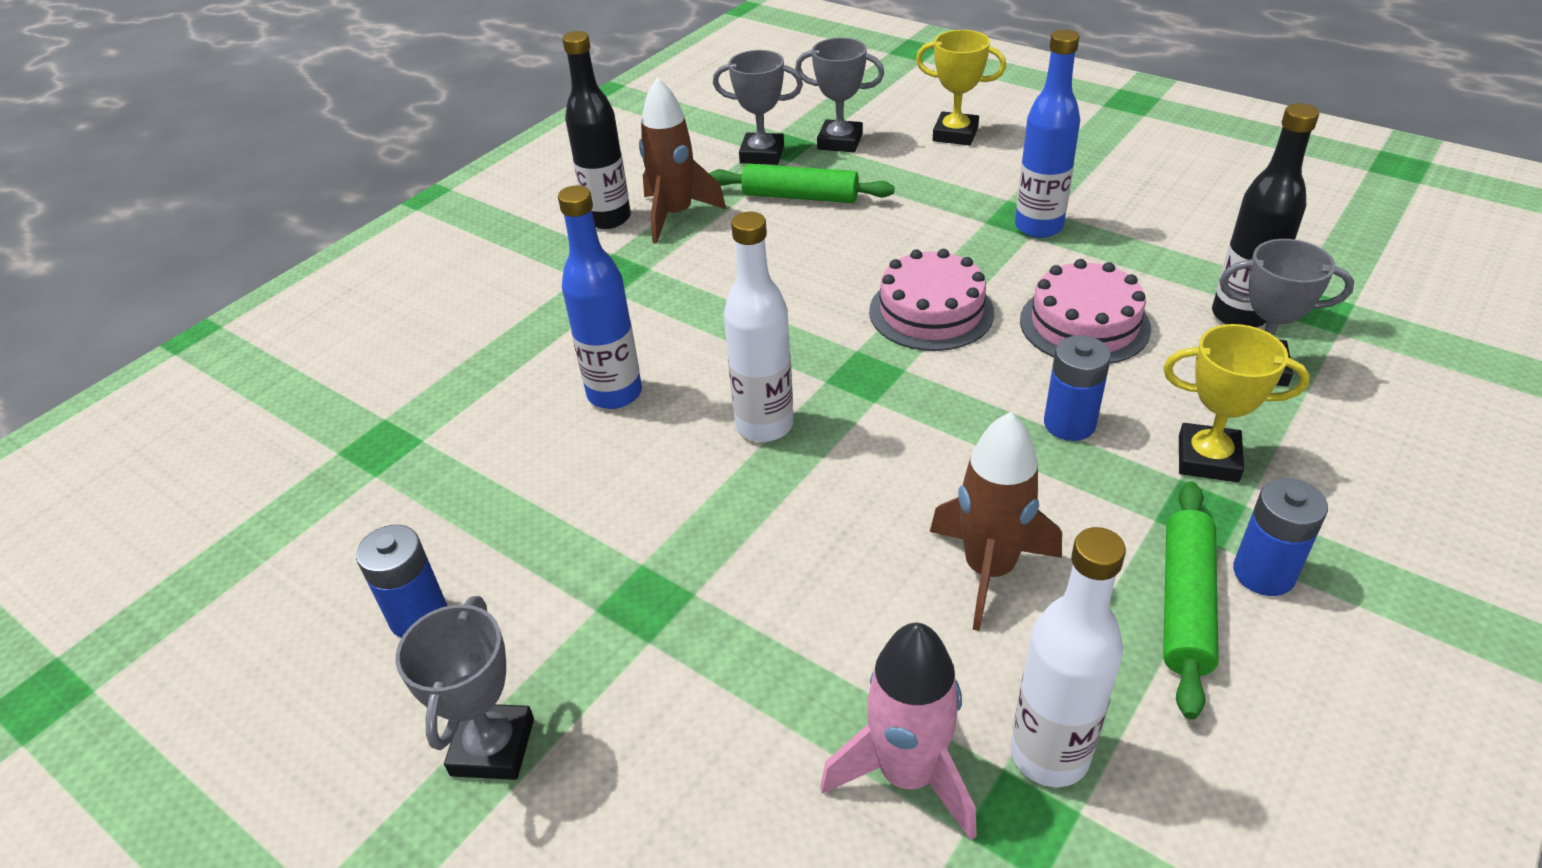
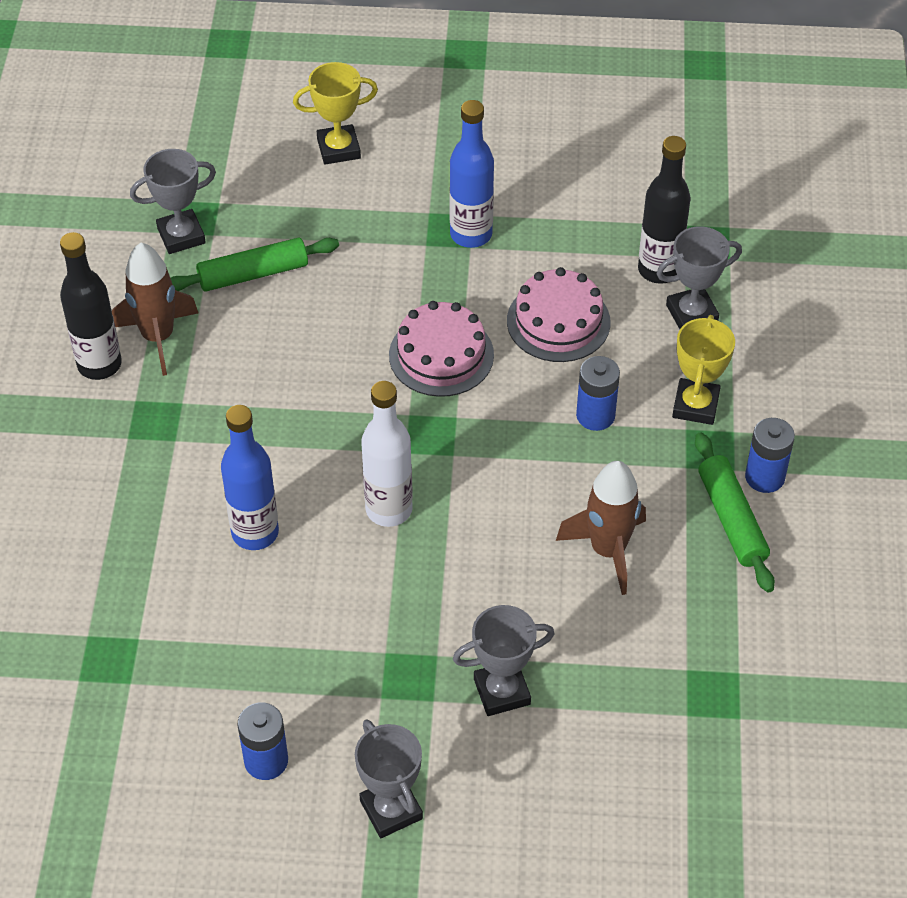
camera: 35 degrees left, 10 degrees up
grey trophy [795,38,884,152] -> grey trophy moved to [453,605,555,716]
pink rocket [820,623,977,841] -> none
white bottle [1010,527,1126,787] -> none
yellow trophy [1163,324,1310,482] -> yellow trophy turned 60 degrees counterclockwise [672,315,735,425]

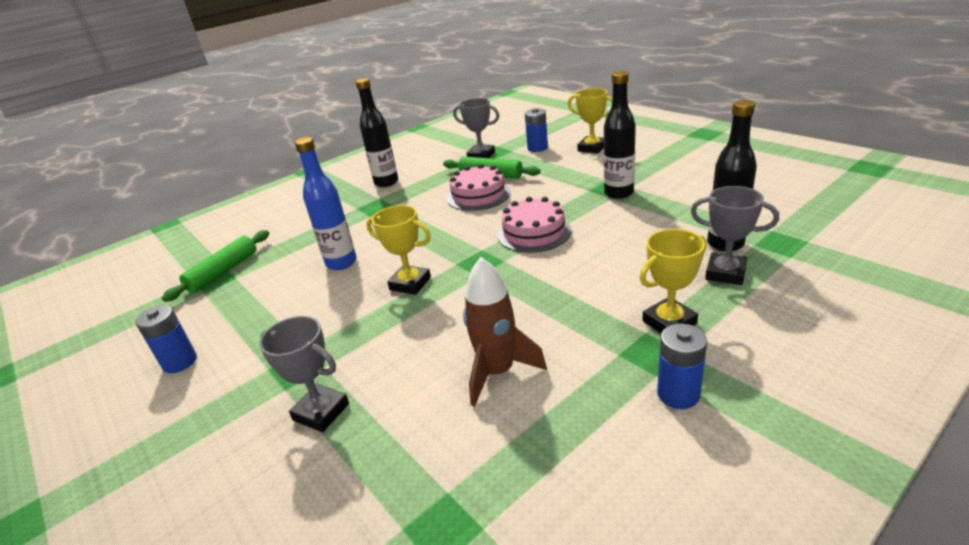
camera: 50 degrees right, 20 degrees down
brown rocket [112,243,199,376] -> none
grey trophy [355,719,423,838] -> none
white bottle [361,381,413,527] -> yellow trophy [366,205,431,295]
blue bottle [450,100,494,248] -> black bottle [604,71,636,199]
pink cake [507,267,611,362] -> pink cake moved to [447,164,511,211]
blue battery [576,356,620,431] -> blue battery moved to [525,108,548,152]
green rolling pin [695,432,775,593] -> green rolling pin moved to [162,230,269,302]

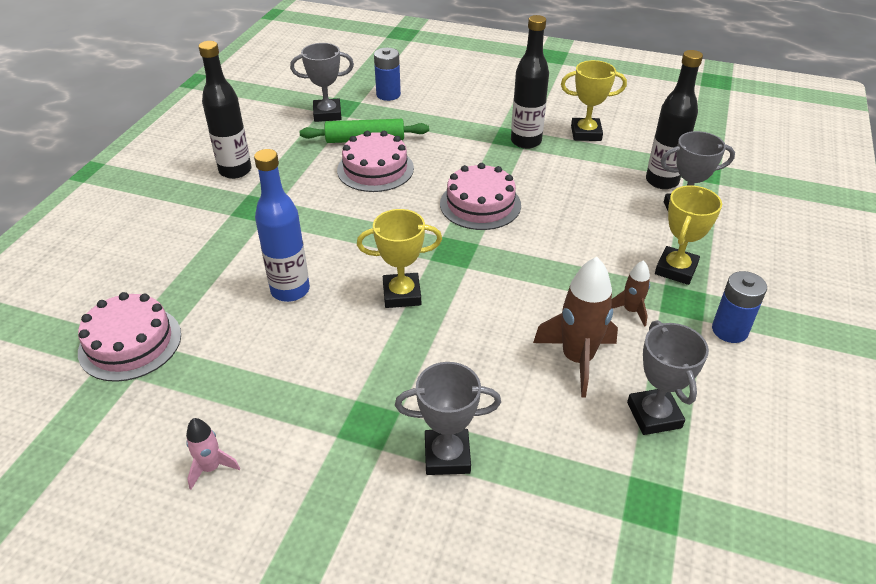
camera: 35 degrees left, 10 degrees up
blue battery [135,305,197,373] -> pink rocket [186,418,240,490]
green rolling pin [162,230,269,302] -> pink cake [78,292,181,382]
yellow trophy [567,88,612,153] -> yellow trophy moved to [561,60,627,141]
none -> brown rocket [611,260,650,327]
none -> grey trophy [627,320,709,435]

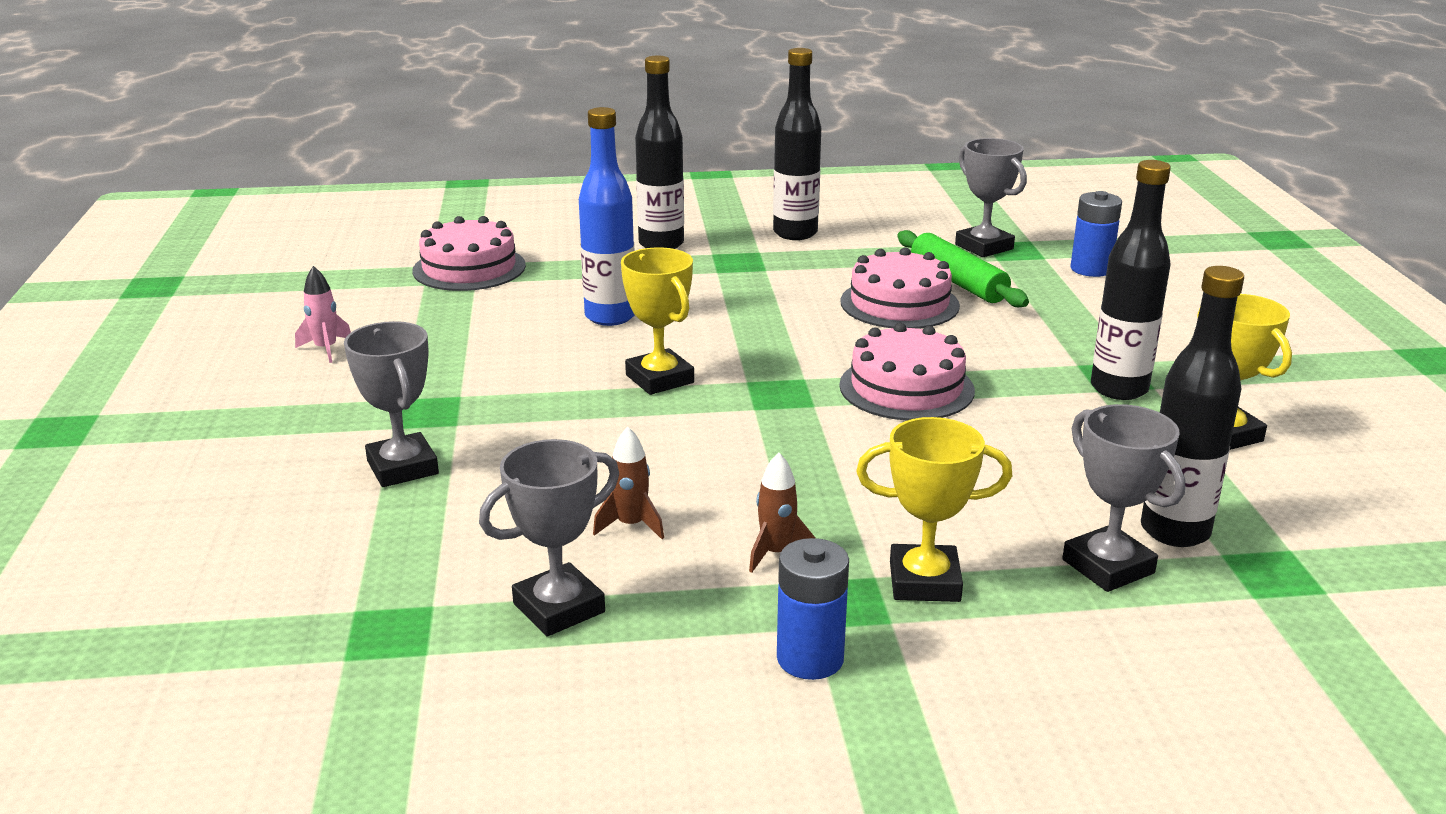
camera: 65 degrees right, 15 degrees down
brown rocket [533,257,618,397] -> brown rocket [593,427,664,539], size x0.53
none -> black bottle [635,56,684,249]

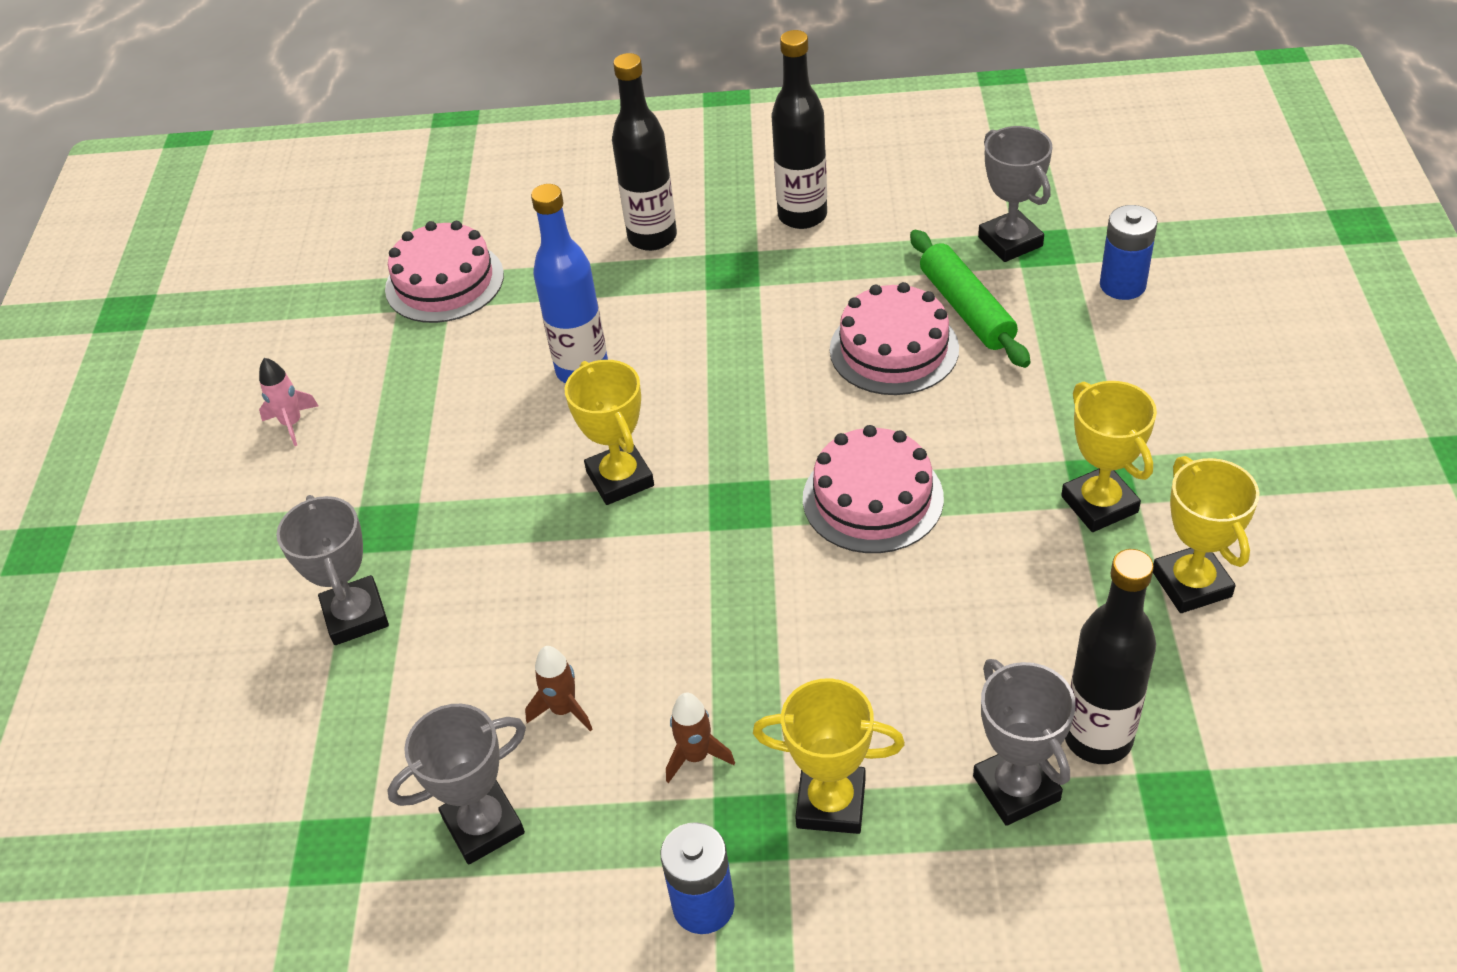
camera: 10 degrees right, 20 degrees up
black bottle [1091,160,1171,400] -> yellow trophy [1061,381,1157,532]

